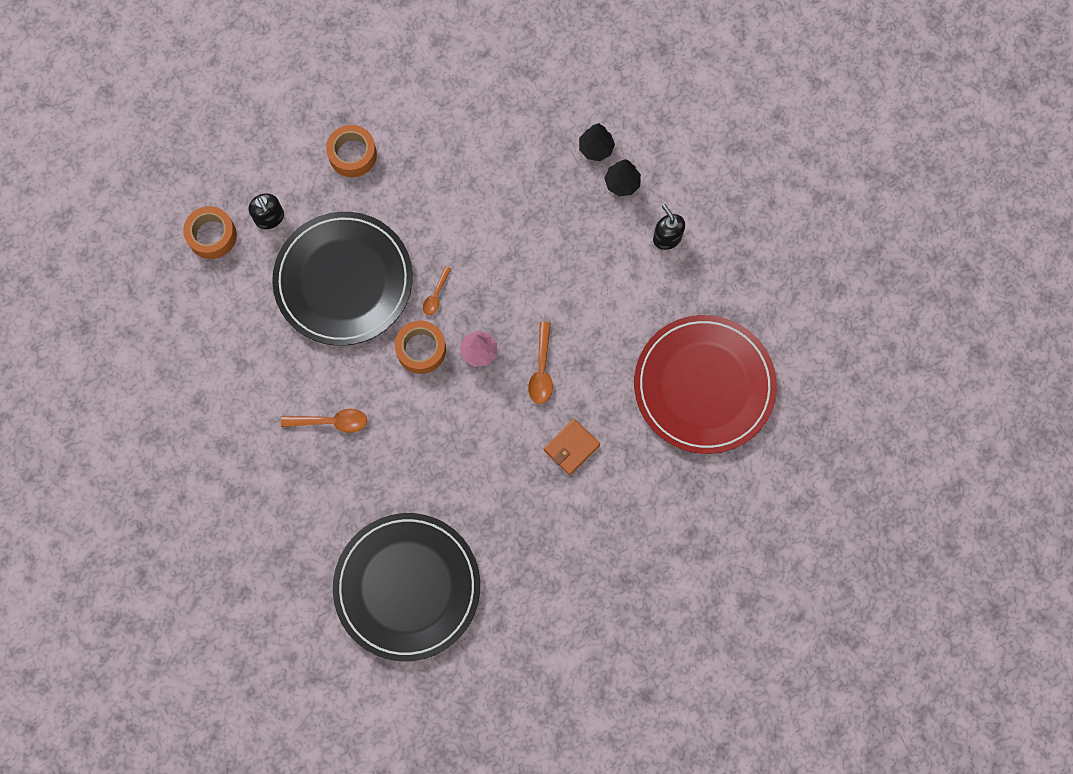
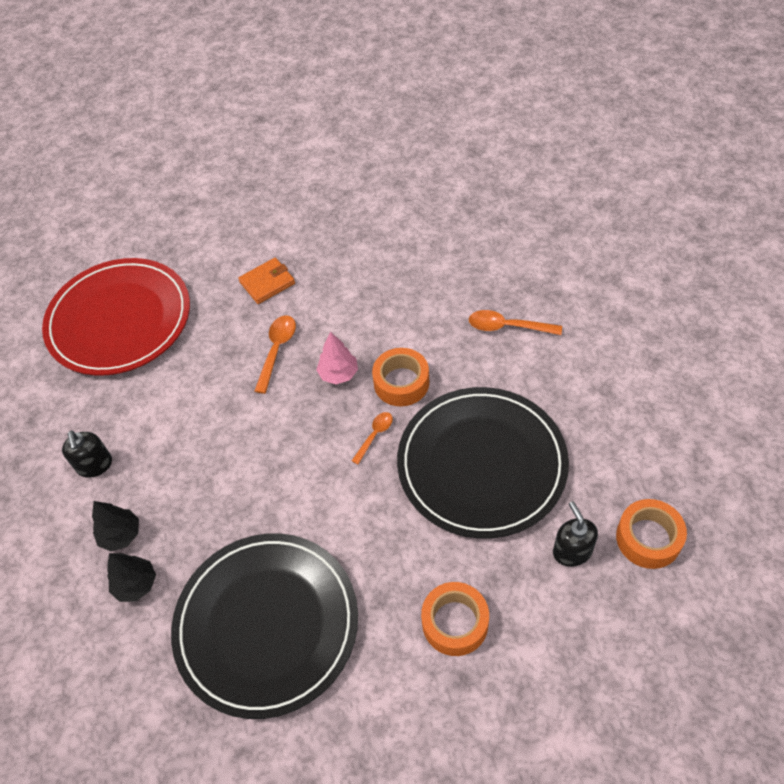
camera: 165 degrees left, 20 degrees down
black plate [333,513,480,661] -> black plate moved to [171,533,358,719]

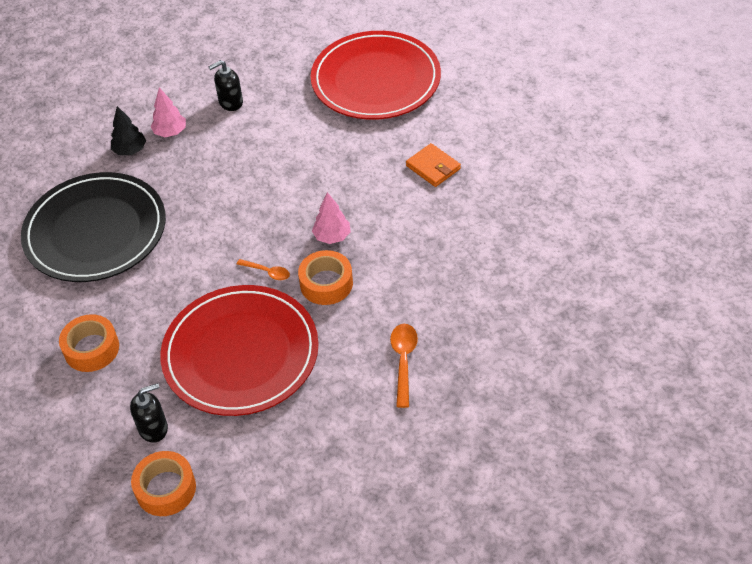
camera: 80 degrees right, 5 degrees down
black tree [92,501,139,551] -> pink tree [151,88,186,137]
orange spoon [255,315,296,394] -> none
black plate [397,387,569,538] -> red plate [161,285,319,416]

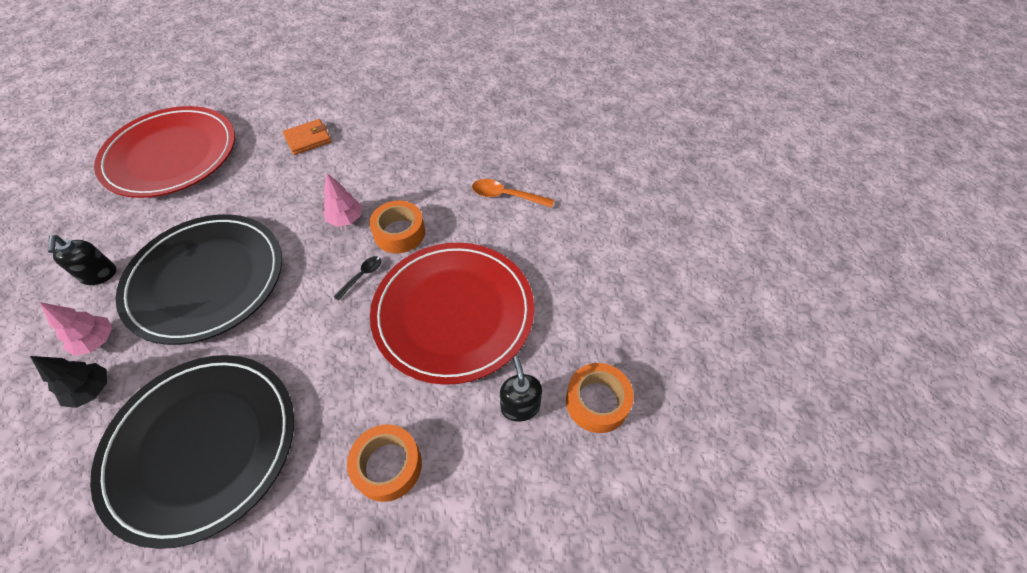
camera: 80 degrees left, 5 degrees up
orange spoon [237,259,290,280] -> black spoon [333,256,382,301]
none -> black plate [116,214,282,345]

